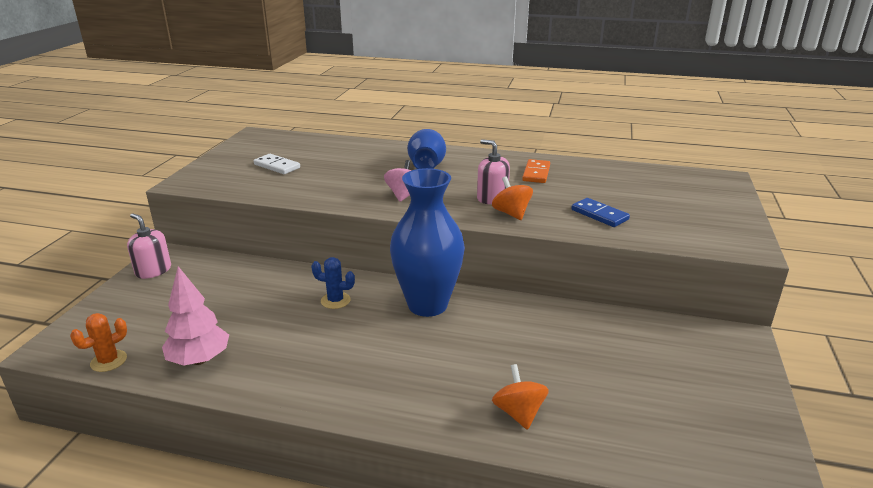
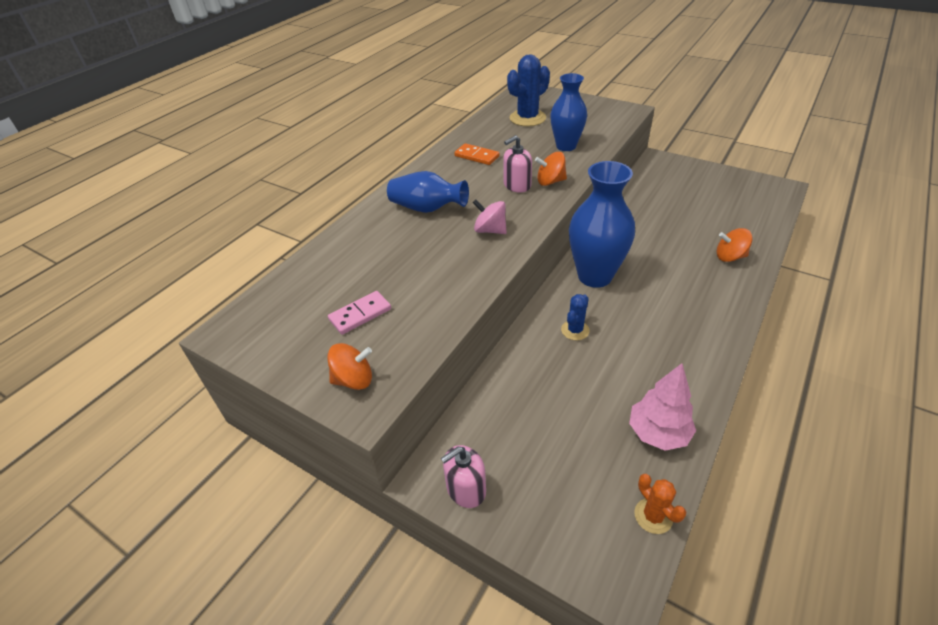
camera: 70 degrees left, 15 degrees up
white domino [254,154,300,174] -> pink domino [328,291,391,335]
blue domino [571,198,630,227] -> blue vase [550,73,587,151]
none -> orange spinning top [327,343,372,390]
none -> blue cactus [507,54,550,126]

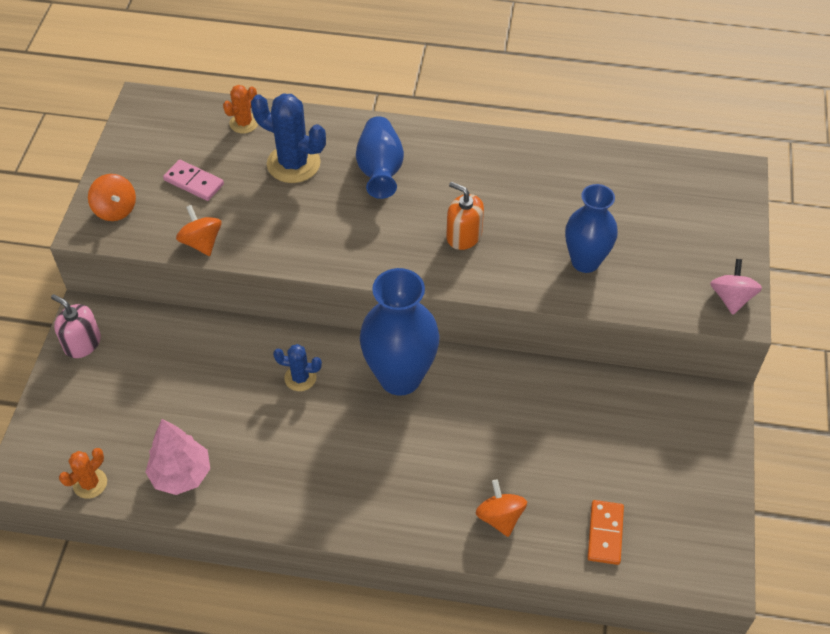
camera: 65 degrees right, 10 degrees up
orange domino [454,143,500,165] -> orange domino moved to [587,500,624,565]
pink spinning top [472,199,507,234] -> pink spinning top moved to [710,259,762,315]
pink soap dispenser [503,135,532,193] -> orange soap dispenser [446,182,484,250]
blue cactus [507,54,550,126] -> blue cactus moved to [251,94,326,183]
orange spinning top [535,152,567,186] -> orange spinning top moved to [176,205,222,256]
none -> orange cactus [223,85,258,133]

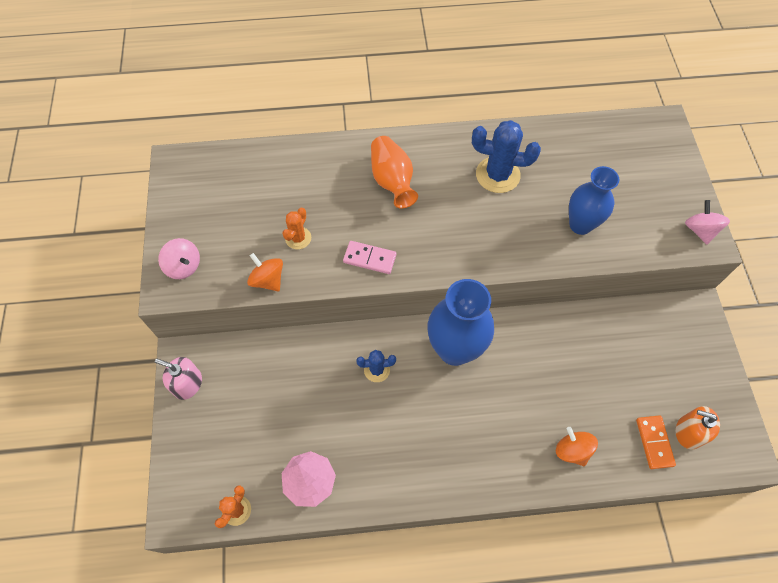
camera: 15 degrees left, 10 degrees up
orange spinning top [88,174,136,221] -> pink spinning top [158,238,200,279]
pink domino [163,160,224,201] -> pink domino moved to [343,241,396,274]
orange cactus [223,85,258,133] -> orange cactus moved to [282,207,311,249]
blue cactus [251,94,326,183] -> blue cactus moved to [472,120,541,193]
blue vase [356,116,404,199] -> orange vase [371,136,418,208]
orange soap dispenser [446,182,484,250] -> orange soap dispenser moved to [675,406,720,449]

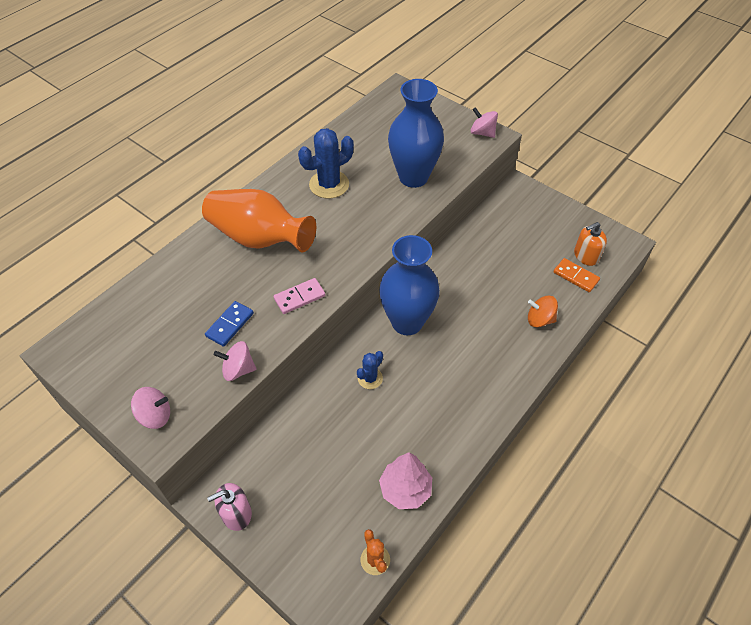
camera: 45 degrees left, 10 degrees down
orange spinning top [247,253,283,291] -> pink spinning top [214,341,257,381]
orange cactus [282,207,311,249] -> blue domino [205,301,254,347]
orange vase [371,136,418,208] -> orange vase [202,189,316,252], size x1.51
blue vase [569,166,619,235] -> blue vase [388,79,444,188], size x1.51

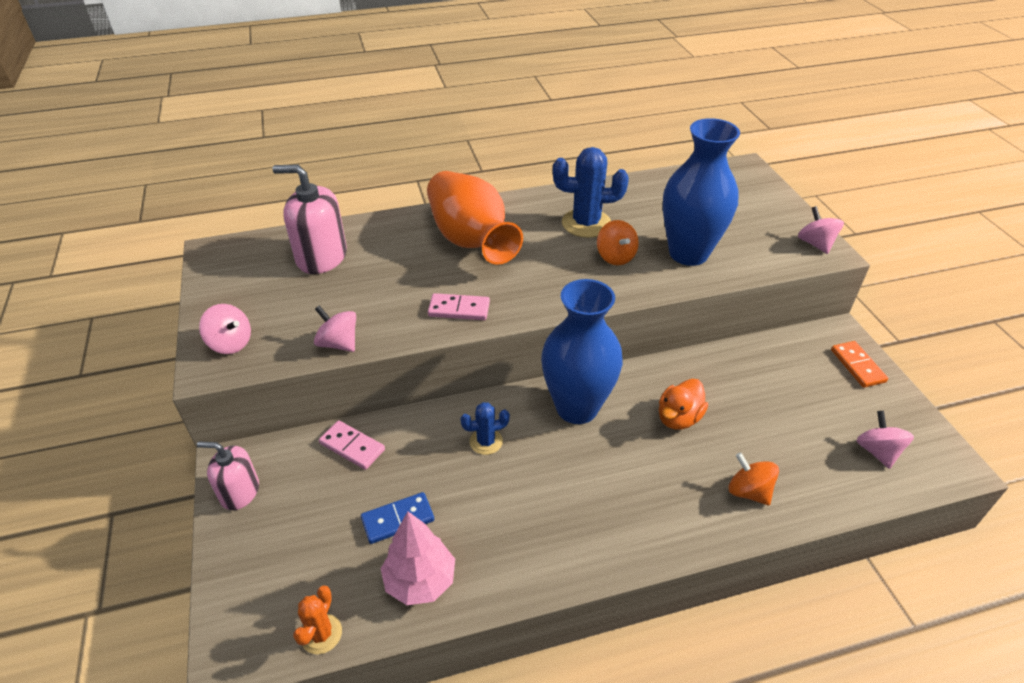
camera: 35 degrees right, 10 degrees down
blue domino [205,301,254,347] -> blue domino moved to [361,492,434,544]
orange domino [553,258,600,292] -> orange domino moved to [831,341,888,388]
orange soap dispenser [574,222,607,266] -> pink spinning top [856,411,914,469]
none -> pink soap dispenser [272,165,347,274]
none -> pink domino [319,420,385,470]
none -> orange spinning top [597,220,639,265]
none -> orange duck [659,379,708,430]

